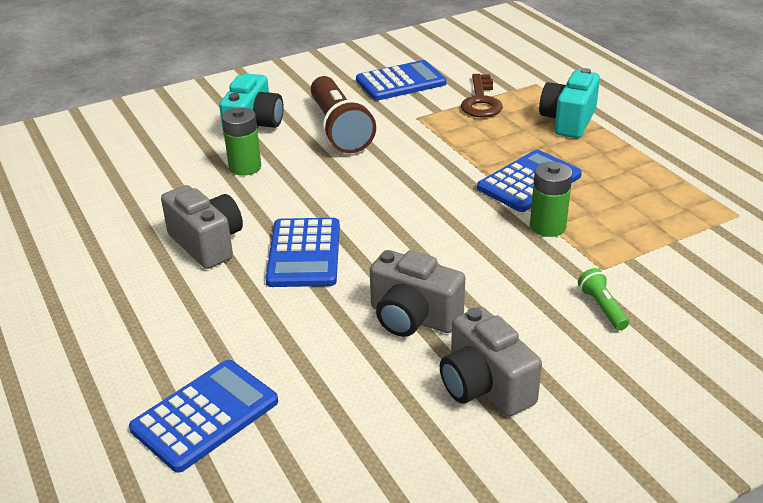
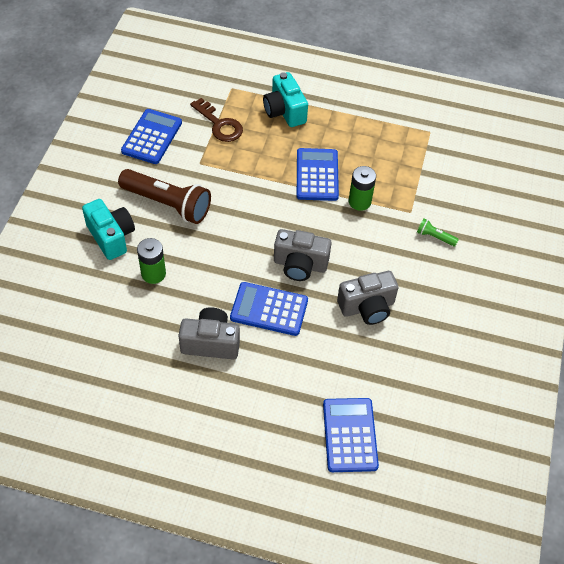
camera: 50 degrees left, 20 degrees up
blue calculator [266,218,340,287] -> blue calculator turned 150 degrees clockwise [230,282,308,336]
grey camera [440,307,542,417] -> grey camera moved to [274,229,331,281]

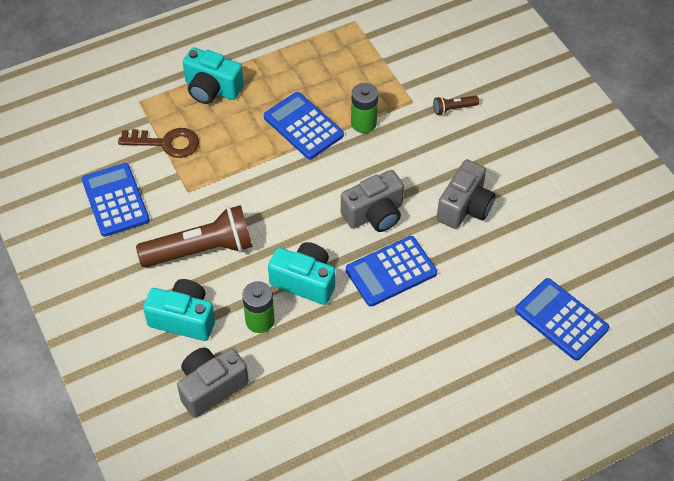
camera: 40 degrees left, 0 degrees up
grey camera [179,307,240,359] -> grey camera moved to [177,347,249,417]
green flashlight [417,218,459,246] -> brown flashlight [433,96,479,115]
none -> turquoise camera [268,242,335,305]

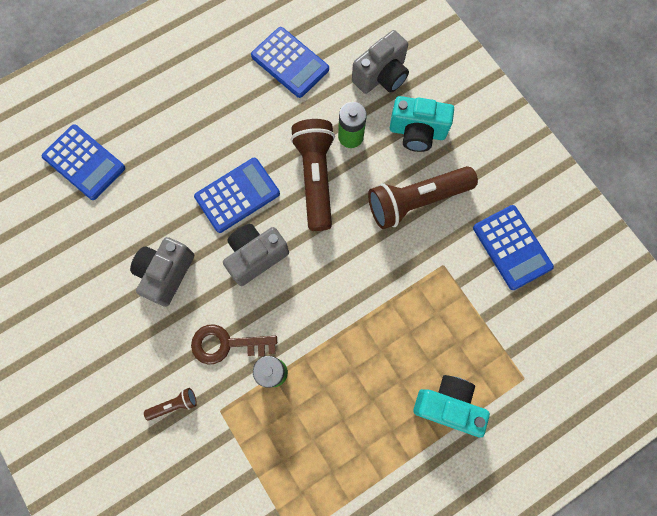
camera: 175 degrees right, 20 degrees up
brown key [118,128,199,158] -> brown key moved to [191,324,277,364]
blue calculator [264,92,344,159] -> blue calculator moved to [251,27,329,98]
turquoise camera [268,242,335,305] -> brown flashlight [291,119,335,231]

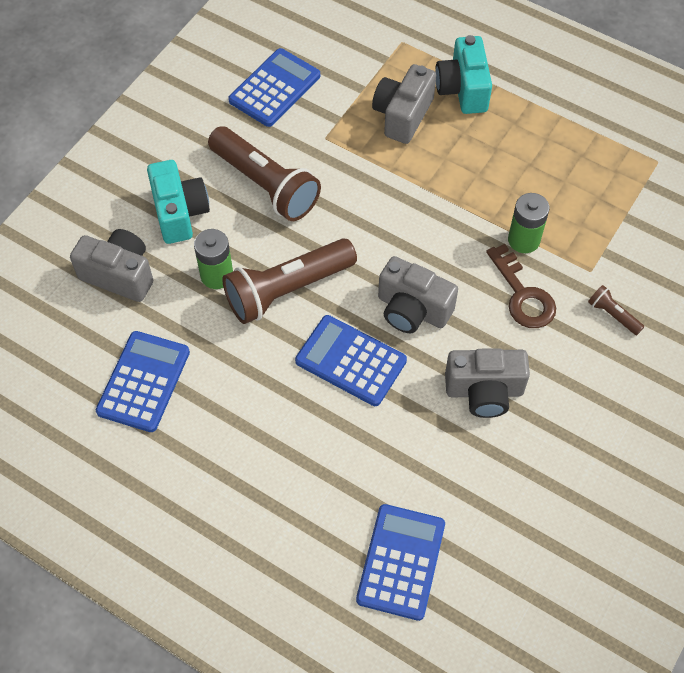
camera: 115 degrees left, 15 degrees down
none -> grey camera [372,64,436,144]

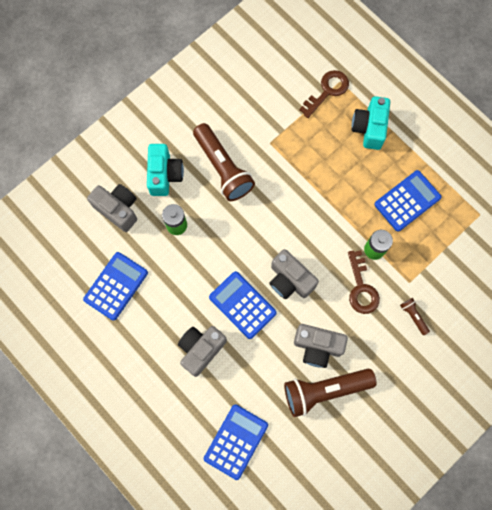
camera: 15 degrees right, 15 degrees up
brown flashlight [222,238,357,324] -> brown flashlight moved to [284,369,377,417]
blue calculator [228,48,320,127] -> blue calculator moved to [374,170,441,232]
grey camera [372,64,436,144] -> grey camera moved to [178,326,227,377]
none -> brown key [299,70,349,118]

